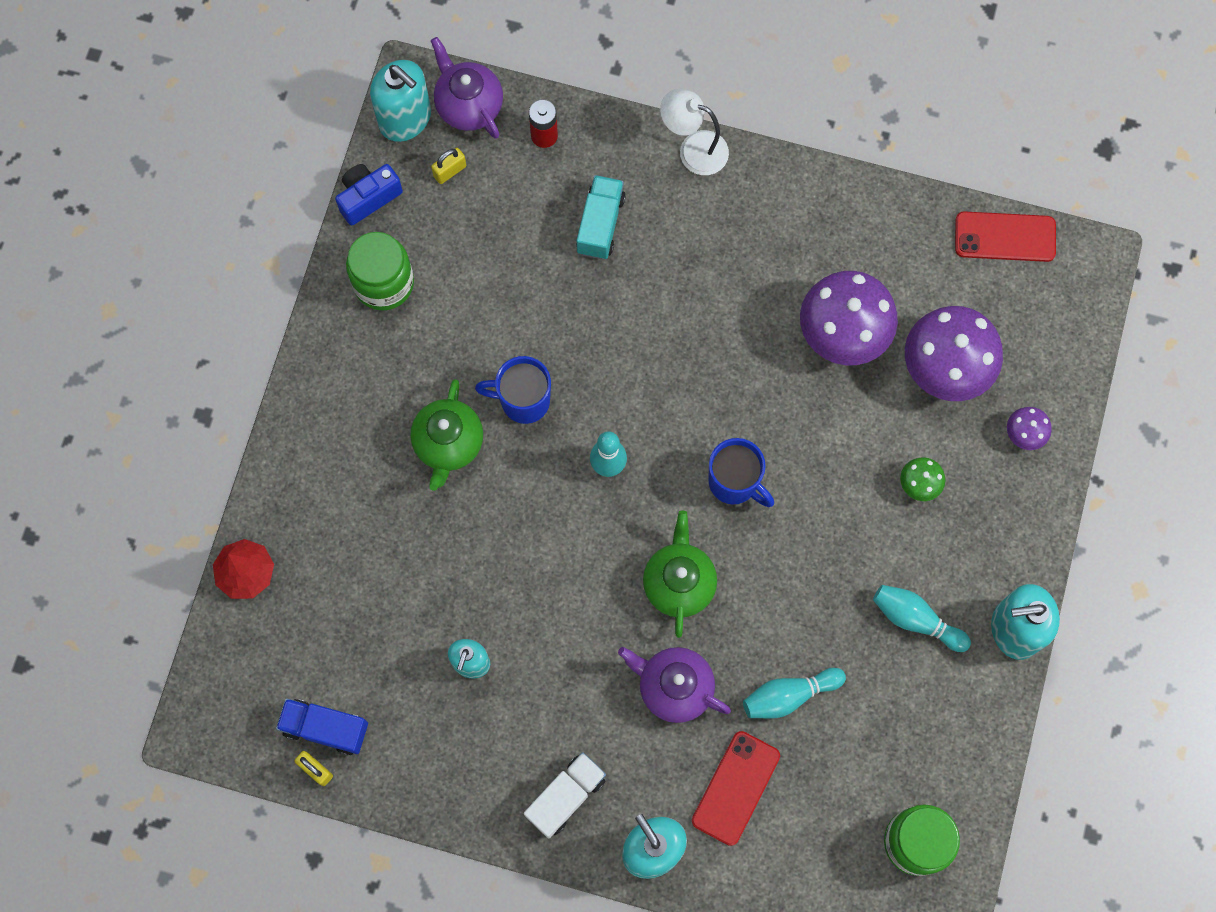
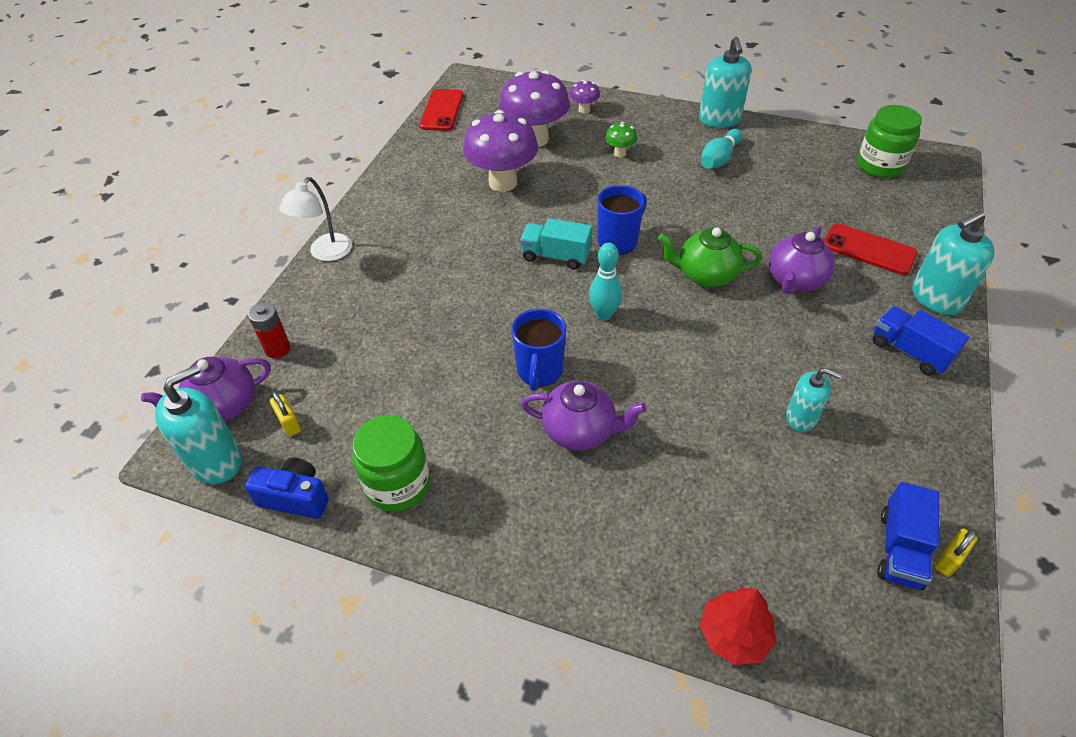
camera: 85 degrees left, 25 degrees down
blue camera [335,164,403,226] -> blue camera turned 135 degrees clockwise [245,457,329,519]
green teapot [410,379,483,491] -> purple teapot [521,380,647,451]
white truck [524,752,606,838] -> blue truck [873,306,969,375]
turquoise truck [576,175,626,259] -> turquoise truck moved to [520,218,592,270]
turquoise bowling pin [743,668,846,718] -> none

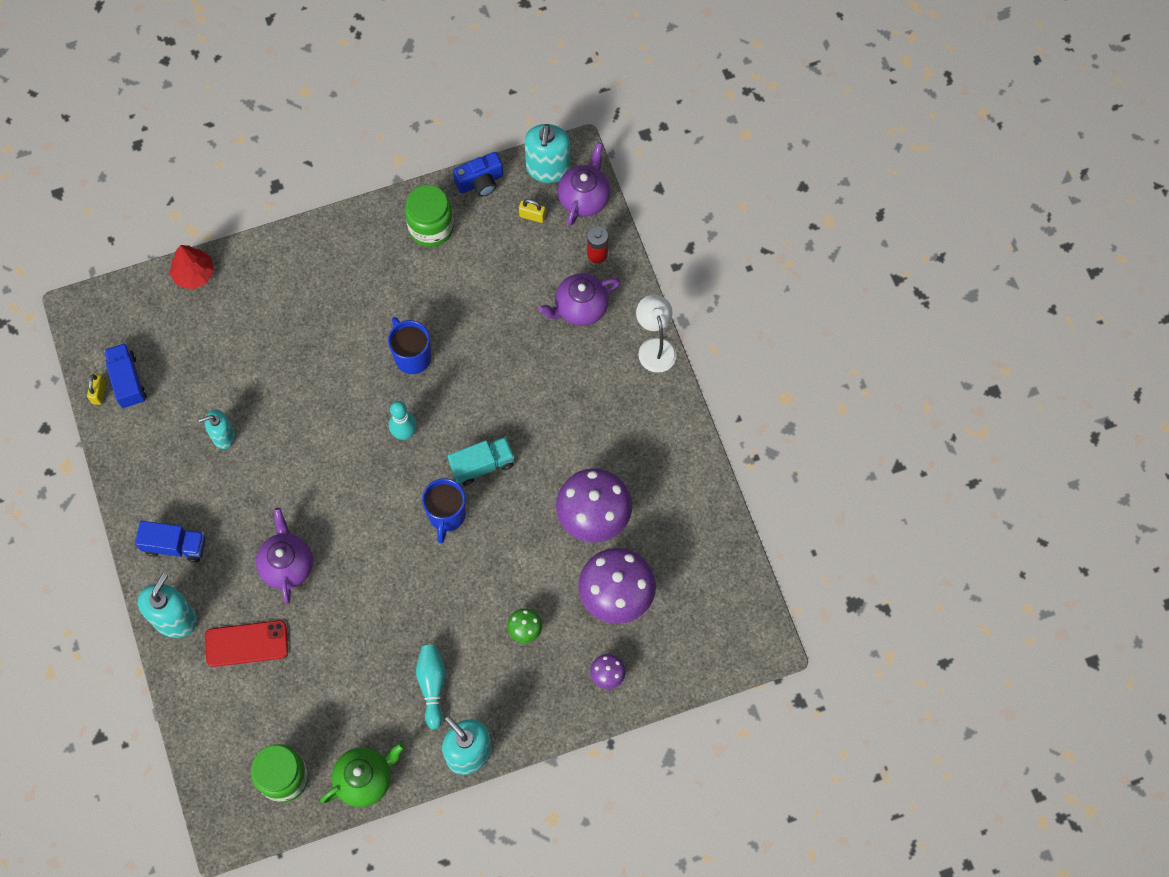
camera: 140 degrees right, 20 degrees up
red phone [419,89,464,131] -> none
purple teapot [521,380,647,451] -> purple teapot moved to [538,273,620,326]
green teapot [658,227,762,287] -> green teapot moved to [320,743,405,807]

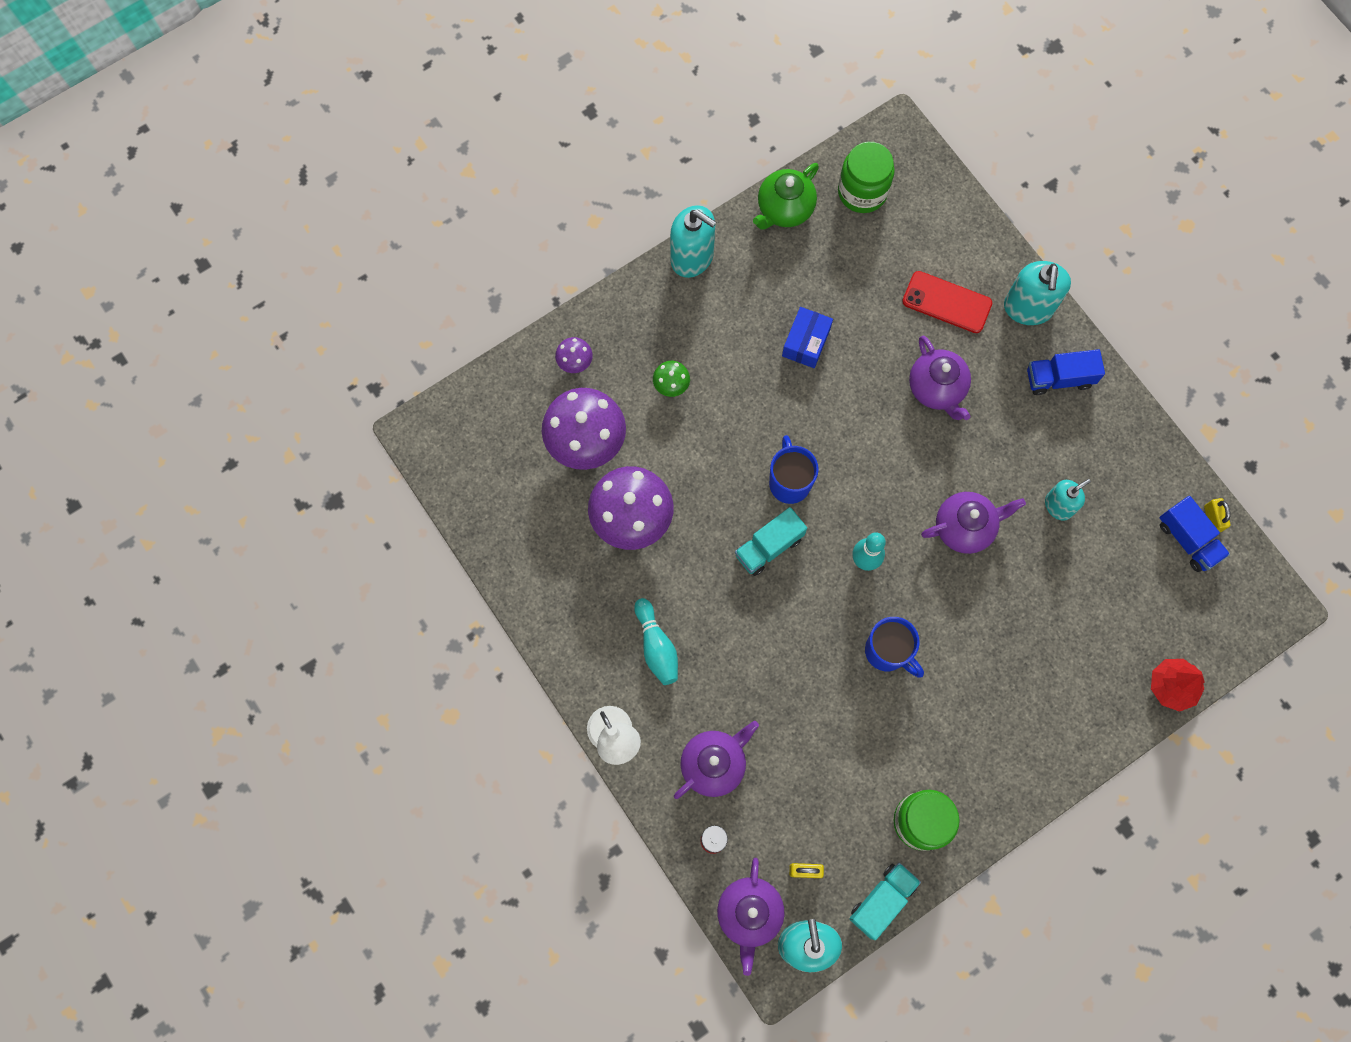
camera: 165 degrees right, 5 degrees up
red phone [205,620,288,667] -> red phone turned 45 degrees clockwise [902,271,992,333]
turquoise bowling pin [416,645,445,729] -> turquoise bowling pin moved to [634,598,678,685]
blue camera [453,152,503,197] -> turquoise truck [849,863,921,940]
none -> blue box [782,307,833,368]
none -> purple teapot [921,492,1026,554]

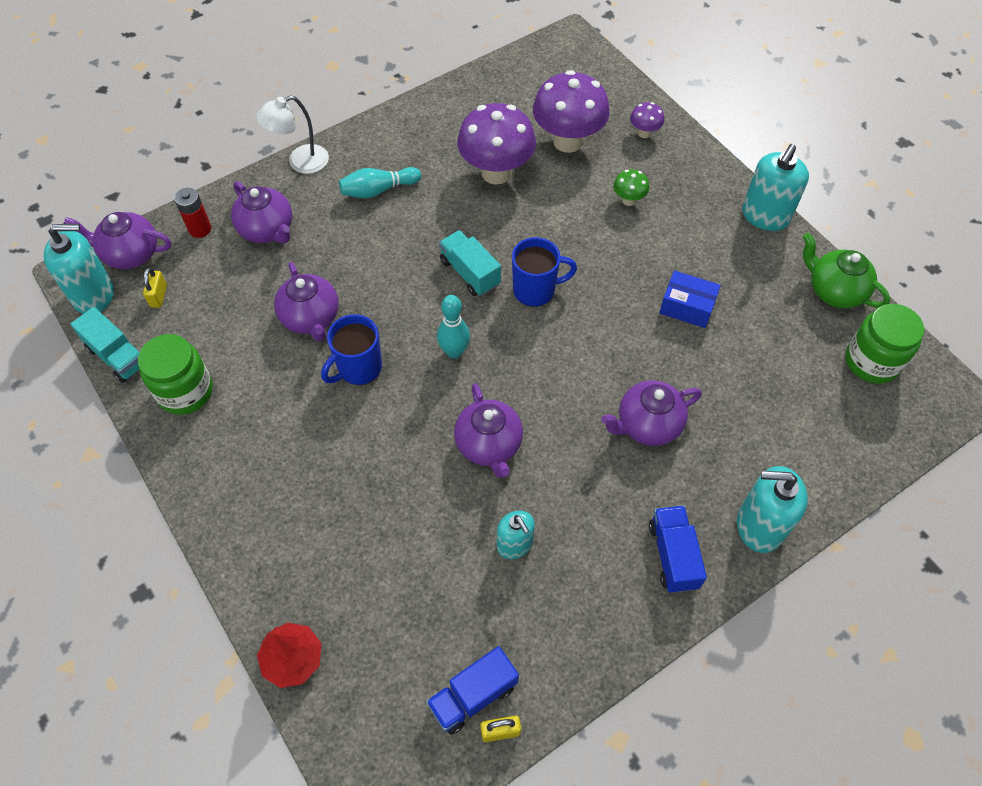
camera: 90 degrees right, 15 degrees down
red phone [902,271,992,333] -> none
none -> purple teapot [274,262,339,342]

